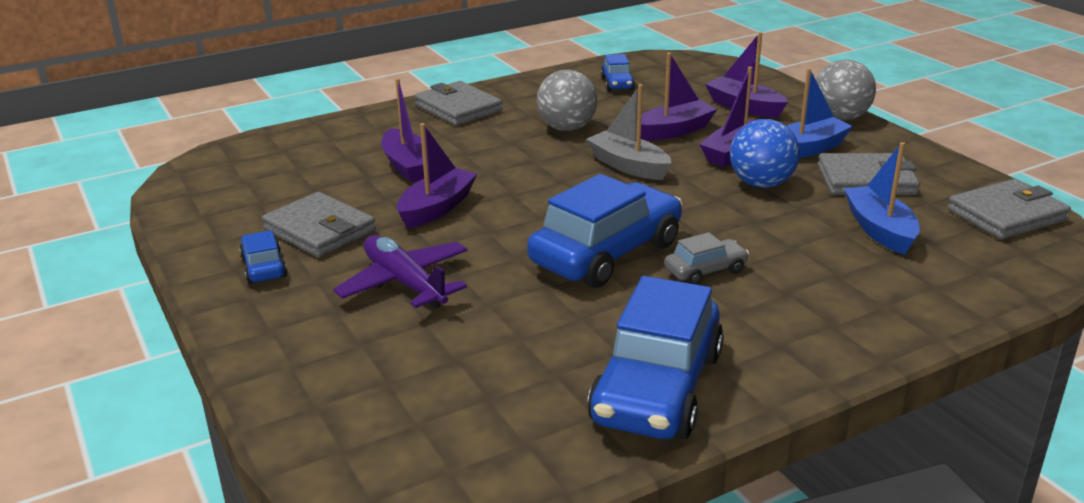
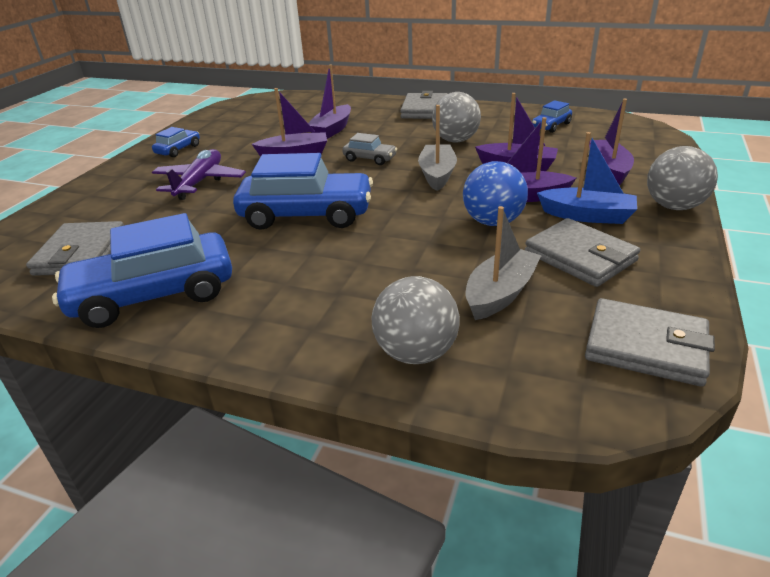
camera: 50 degrees right, 5 degrees up
grey wallet [262,192,376,257] -> grey wallet moved to [26,221,124,276]
grey car [664,232,749,285] -> grey car moved to [342,133,397,165]
blue boat [844,142,920,255] -> grey boat [466,206,542,320]
none -> grey ball [372,276,460,364]

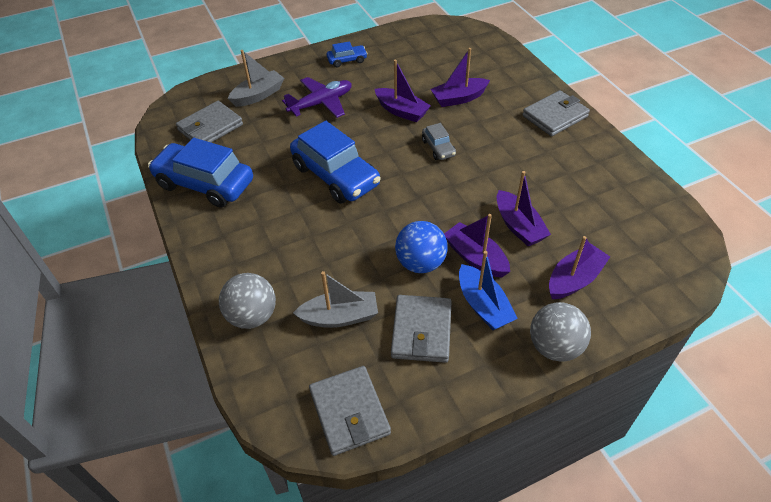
camera: 45 degrees right, 15 degrees up
grey boat [418,105,457,191] -> grey boat moved to [228,50,284,107]
grey ball [432,92,481,143] -> none
blue car [532,100,572,133] -> none

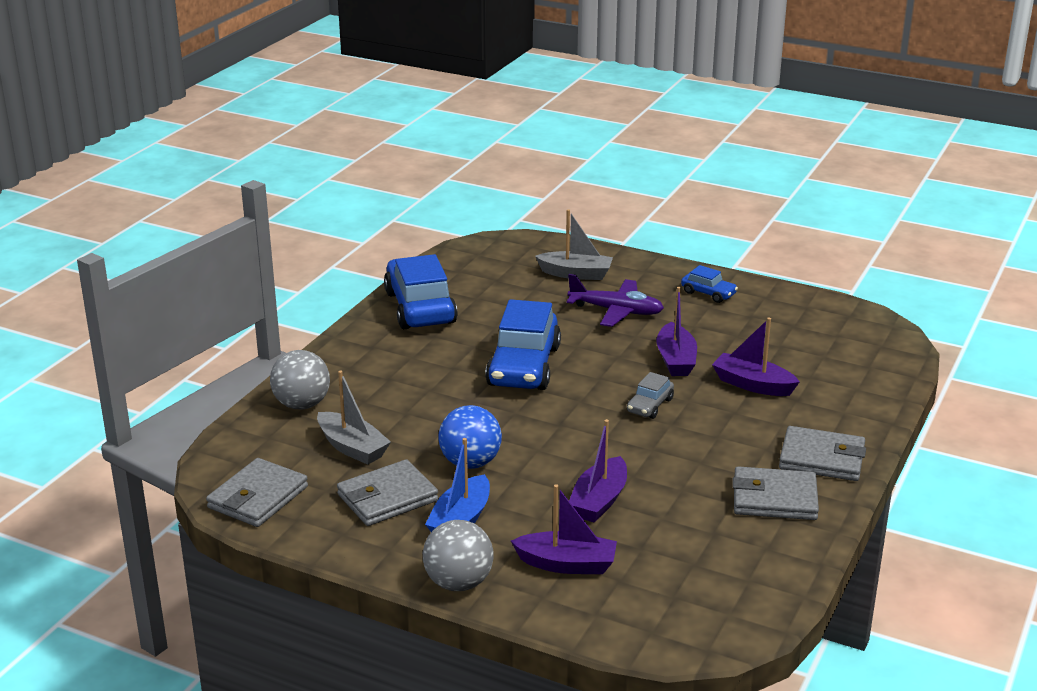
camera: 50 degrees right, 20 degrees down
grey wallet [176,101,243,143] -> grey wallet moved to [733,466,819,520]
purple boat [444,214,510,278] -> none

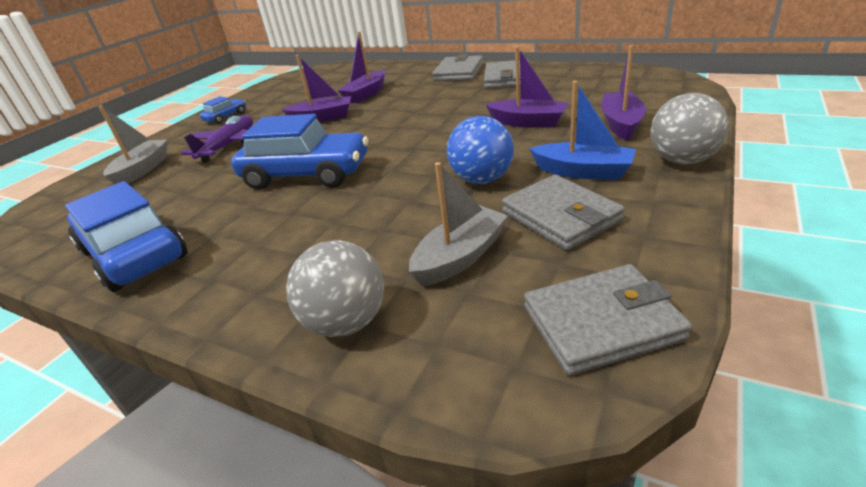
camera: 85 degrees left, 5 degrees up
grey wallet [206,458,308,527] -> grey wallet turned 45 degrees counterclockwise [524,264,692,376]
blue car [384,254,458,329] -> blue car turned 60 degrees clockwise [65,181,188,292]
grey car [627,372,674,419] -> none

